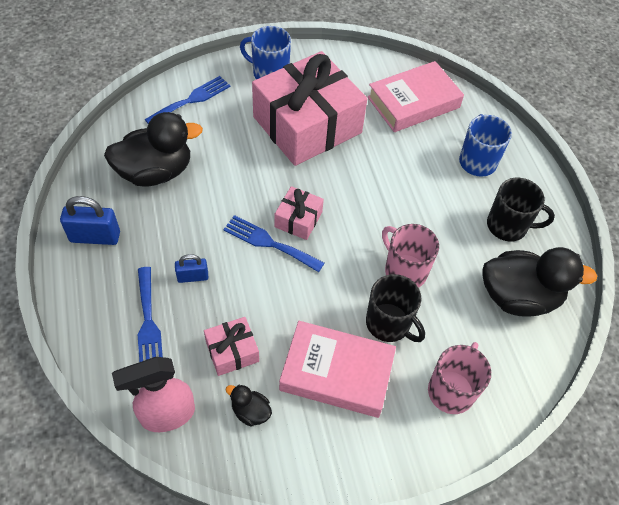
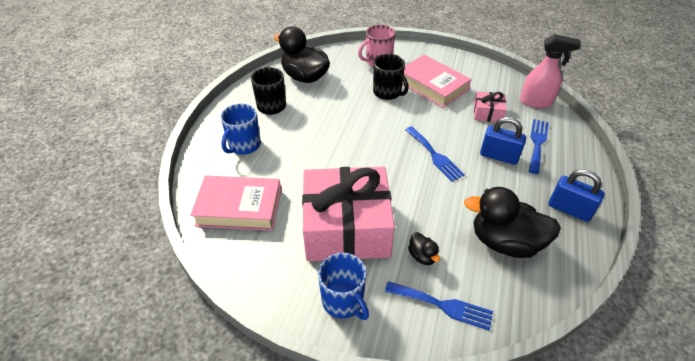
camera: 145 degrees left, 10 degrees down
blue fork [145,76,231,124] -> blue fork turned 150 degrees counterclockwise [385,281,493,331]
blue padlock [175,254,209,283] -> blue padlock [480,117,526,165], size x1.64
black duck [225,384,272,427] -> black duck moved to [408,232,440,265]
pink gift [274,186,324,240] -> none
black mug [366,274,425,342] -> black mug turned 150 degrees clockwise [373,54,409,100]
pink mug [382,224,439,288] -> none

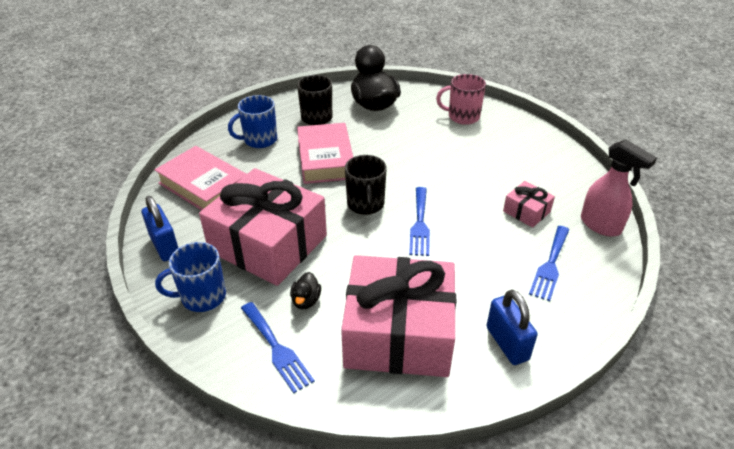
camera: 35 degrees right, 5 degrees down
blue mug [318,253,369,320] -> blue mug turned 75 degrees clockwise [155,242,226,312]
black mug [373,54,409,100] -> black mug moved to [345,155,387,215]
pink book [402,55,471,108] -> pink book moved to [297,123,353,184]
black duck [464,187,561,258] -> pink gift [341,255,456,377]
blue padlock [480,117,526,165] -> blue padlock moved to [142,196,178,261]
blue fork [529,119,549,174] -> blue fork turned 150 degrees clockwise [529,226,569,301]

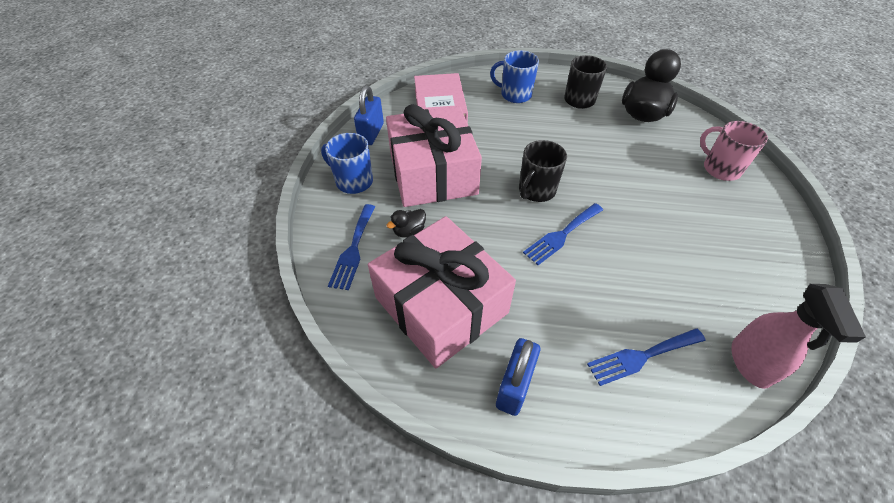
camera: 45 degrees right, 10 degrees up
pink book [297,123,353,184] -> none
pink gift [503,181,555,228] -> none

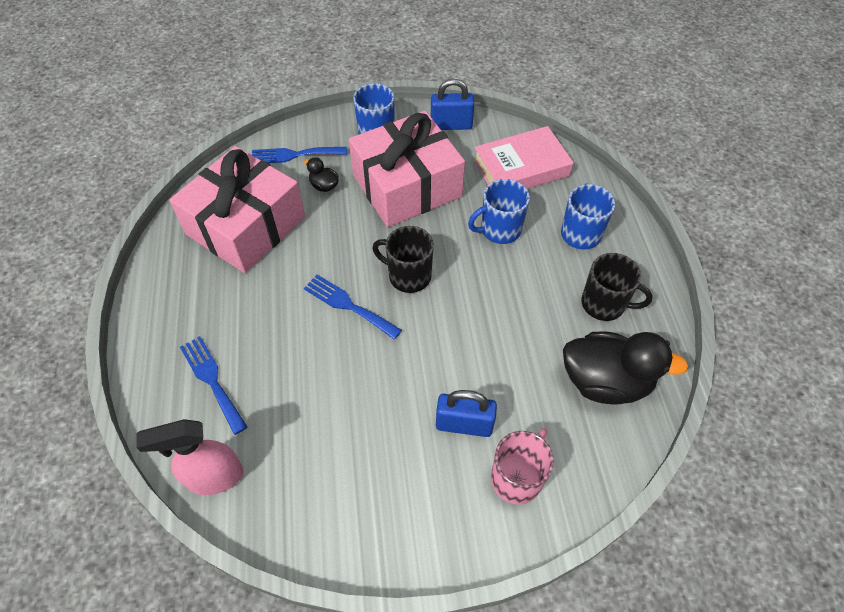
camera: 75 degrees right, 5 degrees up
blue padlock [496,338,540,416] -> blue padlock moved to [436,390,497,437]
none -> blue mug [468,179,530,244]

